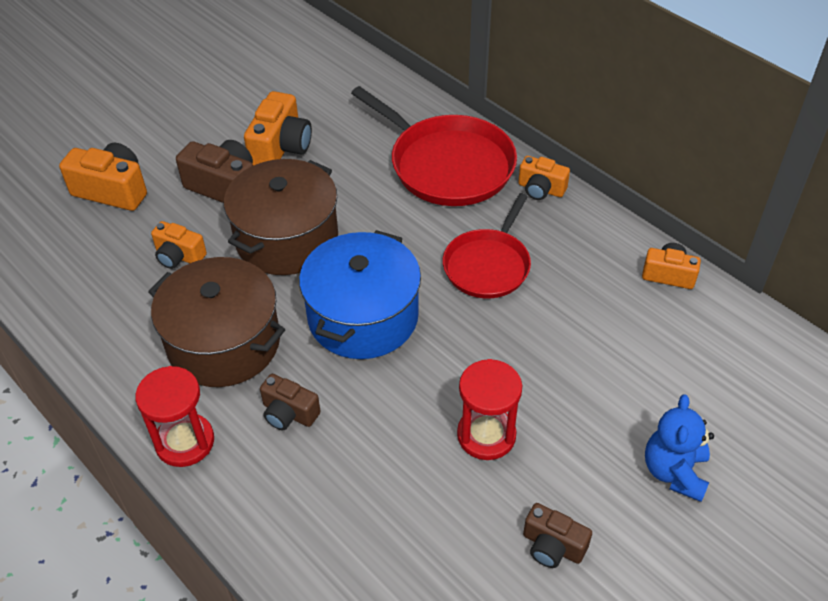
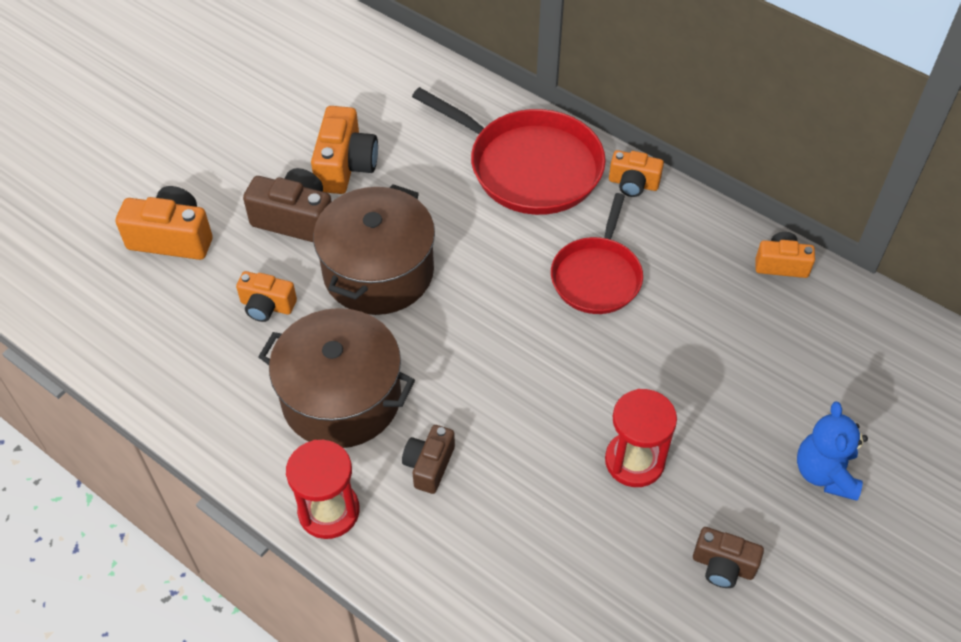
camera: 10 degrees left, 5 degrees up
brown camera [260,374,321,430] -> brown camera turned 90 degrees clockwise [402,425,455,494]
blue pot [299,230,421,359] -> none

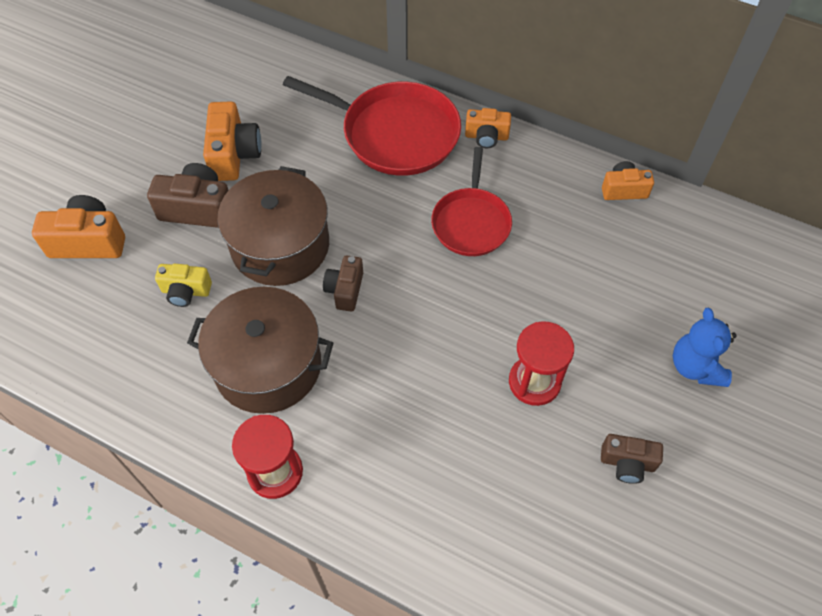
camera: 10 degrees left, 5 degrees up
orange camera [236,271,297,322] -> yellow camera [155,264,212,307]
brown camera [402,425,455,494] -> brown camera moved to [323,255,363,312]

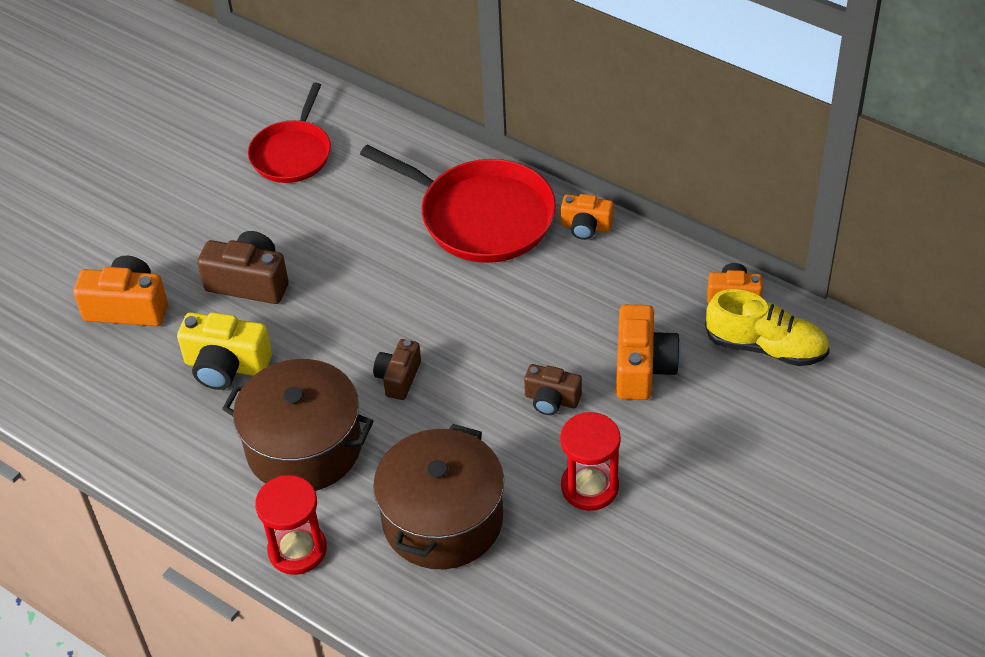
camera: 10 degrees right, 10 degrees down
yellow camera [155,264,212,307] -> yellow camera [177,312,272,390], size x1.59
orange camera [203,102,262,181] -> orange camera moved to [616,304,681,400]
brown pot [217,166,329,286] -> brown pot moved to [373,424,504,569]
red pan [431,147,512,256] -> red pan moved to [248,82,331,183]
brown camera [601,434,663,484] -> brown camera moved to [524,364,582,415]
blue teddy bear [673,308,737,387] -> none
none -> yellow shoe [705,289,830,366]

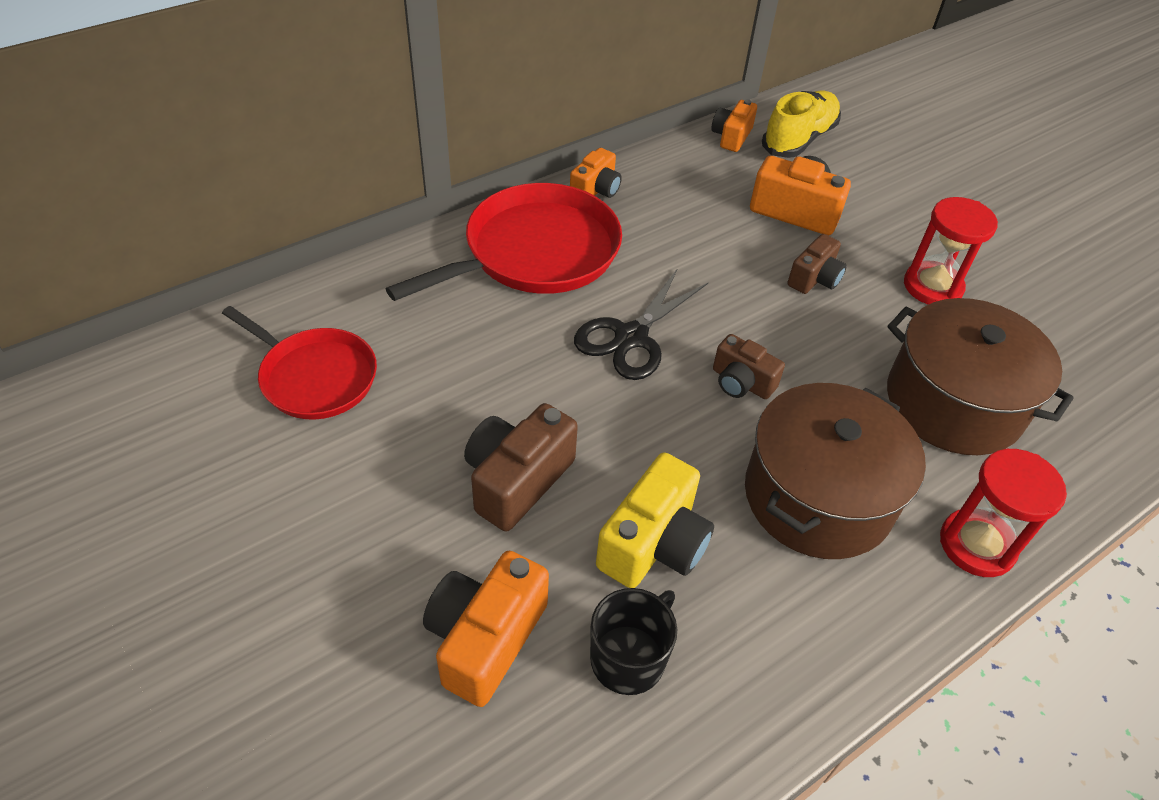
camera: 75 degrees left, 0 degrees up
none -> black scissors [574,268,709,380]
none -> black mug [590,588,677,695]

